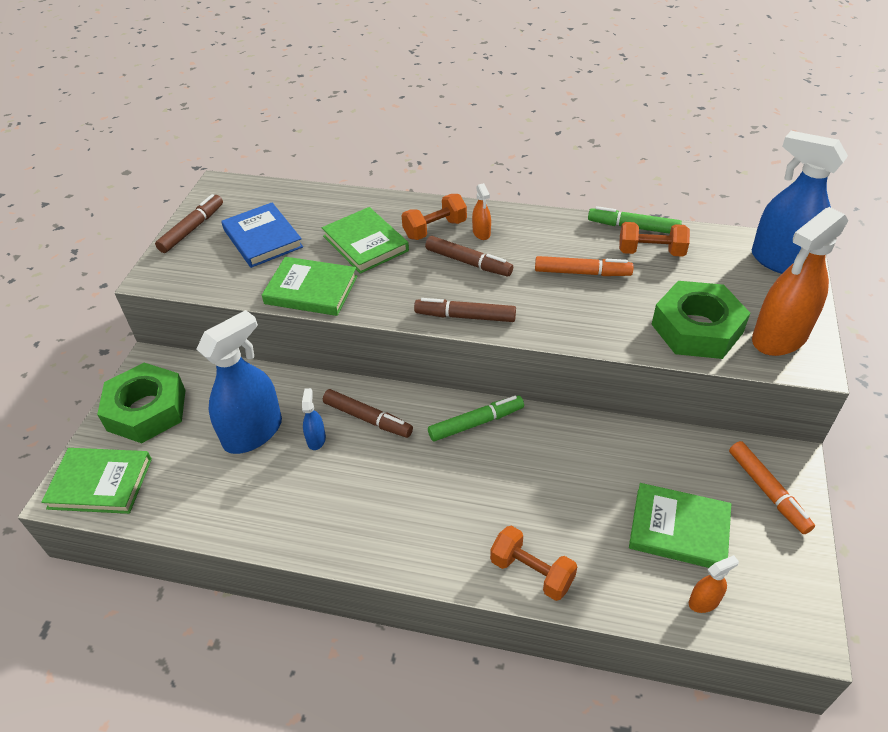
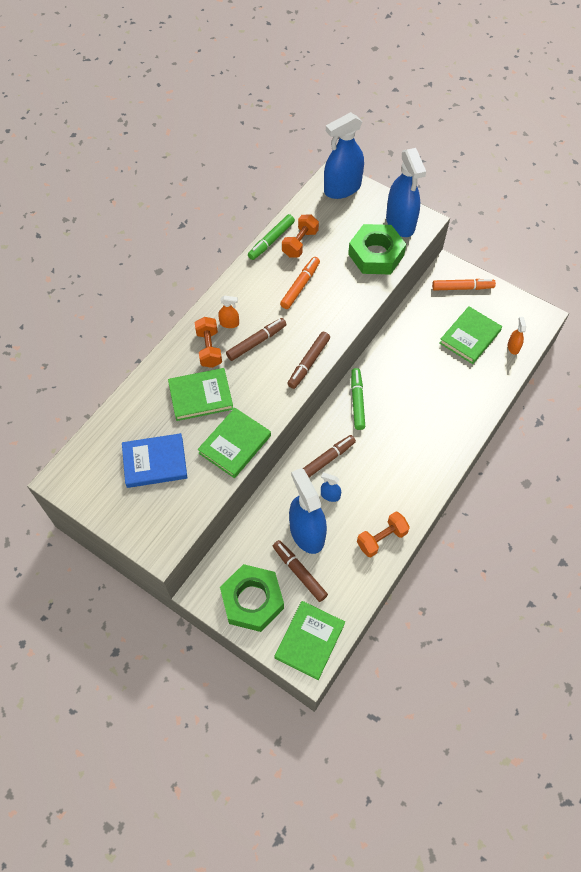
camera: 70 degrees left, 15 degrees up
brown marker [155,194,223,253] -> brown marker moved to [273,540,328,602]
orange dumbbell [490,526,577,601] -> orange dumbbell moved to [357,511,410,557]
orange spray bottle [752,207,848,356] -> blue spray bottle [386,148,426,237]

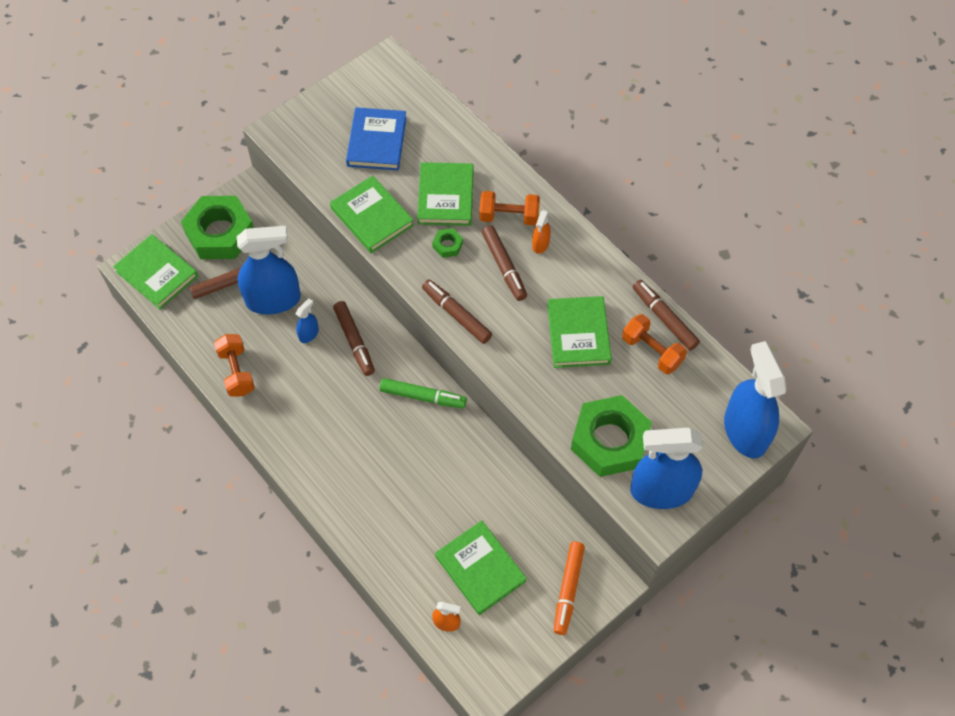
camera: 105 degrees right, 0 degrees up
green marker [248,214,295,260] -> brown marker [633,280,700,351]
orange marker [280,257,320,309] -> green book [547,296,612,368]
none -> green nut [432,228,463,258]

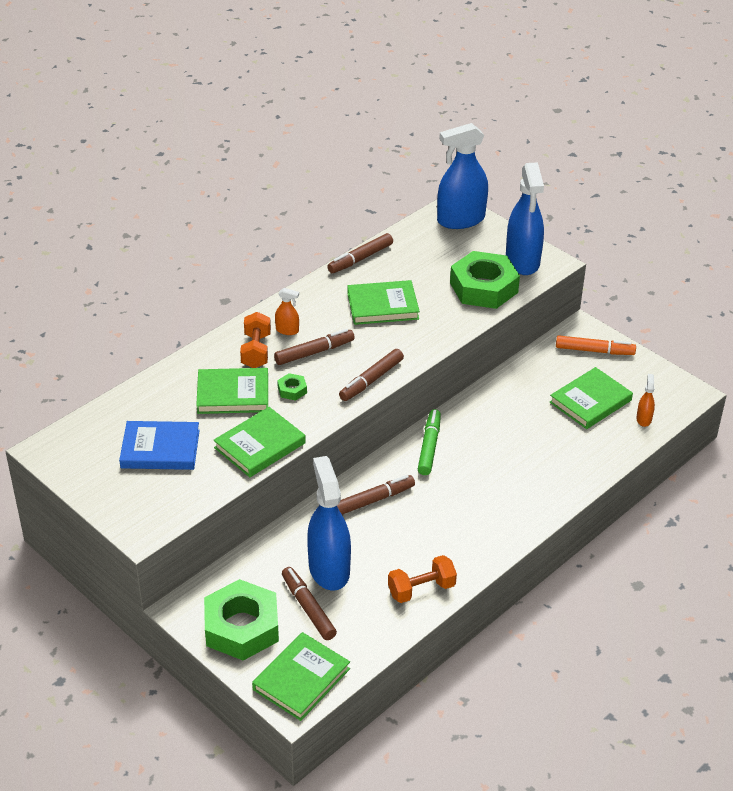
camera: 95 degrees left, 20 degrees down
blue spray bottle [296,298,319,343] -> none
orange dumbbell [622,314,687,374] -> none

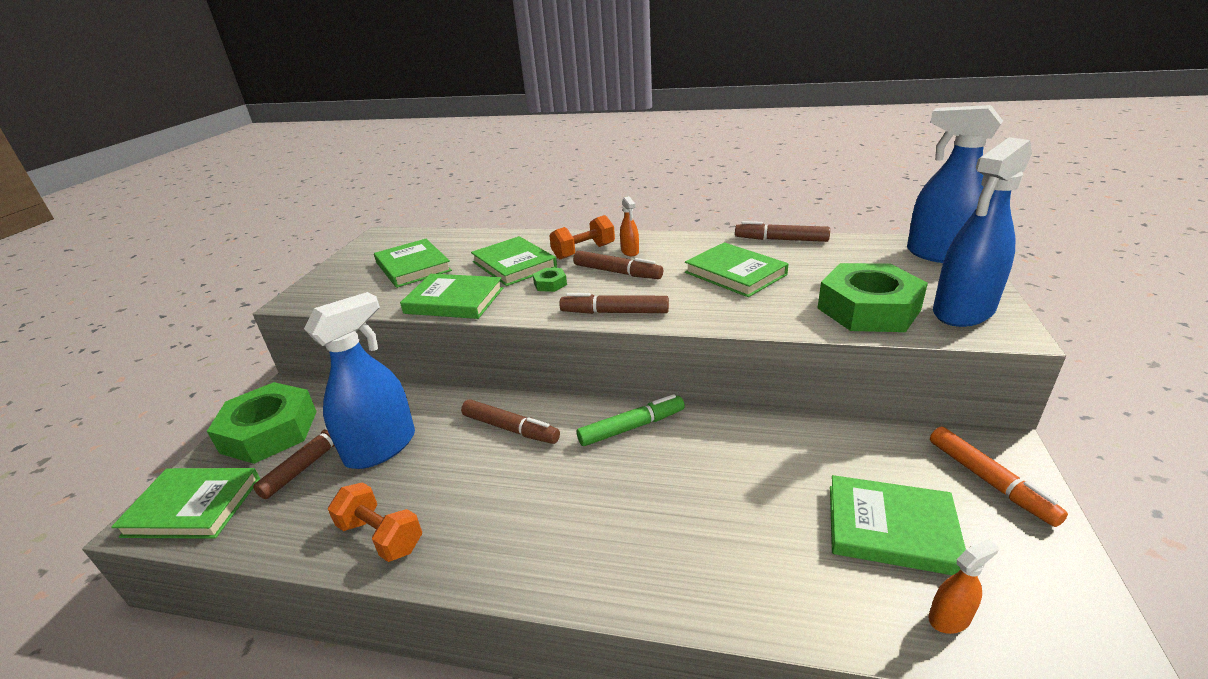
camera: 60 degrees right, 10 degrees down
blue book [119,421,200,470] -> green book [374,239,452,288]

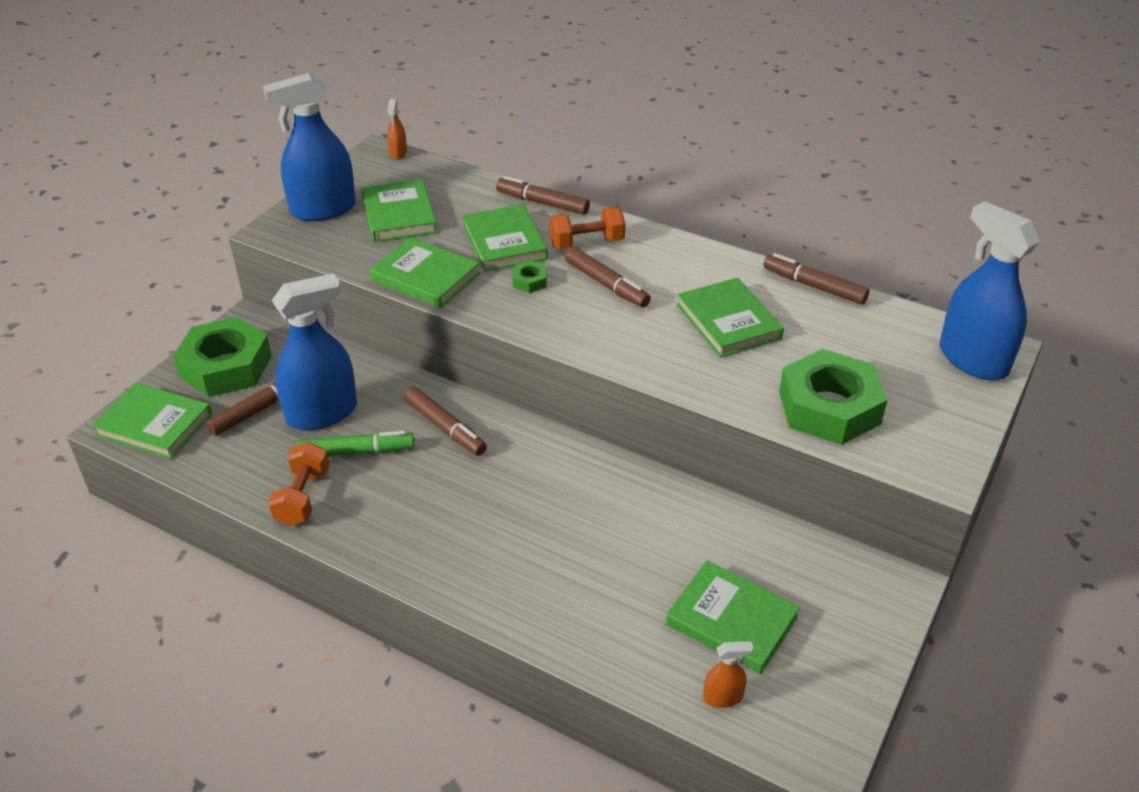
camera: 15 degrees right, 10 degrees up
orange dumbbell [328,482,422,562] -> orange dumbbell turned 45 degrees clockwise [268,442,329,526]
brown marker [559,293,669,314] -> brown marker moved to [496,176,590,215]
green marker [577,394,685,446] -> green marker moved to [297,431,414,456]
orange spray bottle [620,196,639,256] -> orange spray bottle moved to [387,99,407,159]
orange marker [930,427,1068,527] -> none
blue spray bottle [933,137,1032,327] -> blue spray bottle moved to [263,73,356,221]

